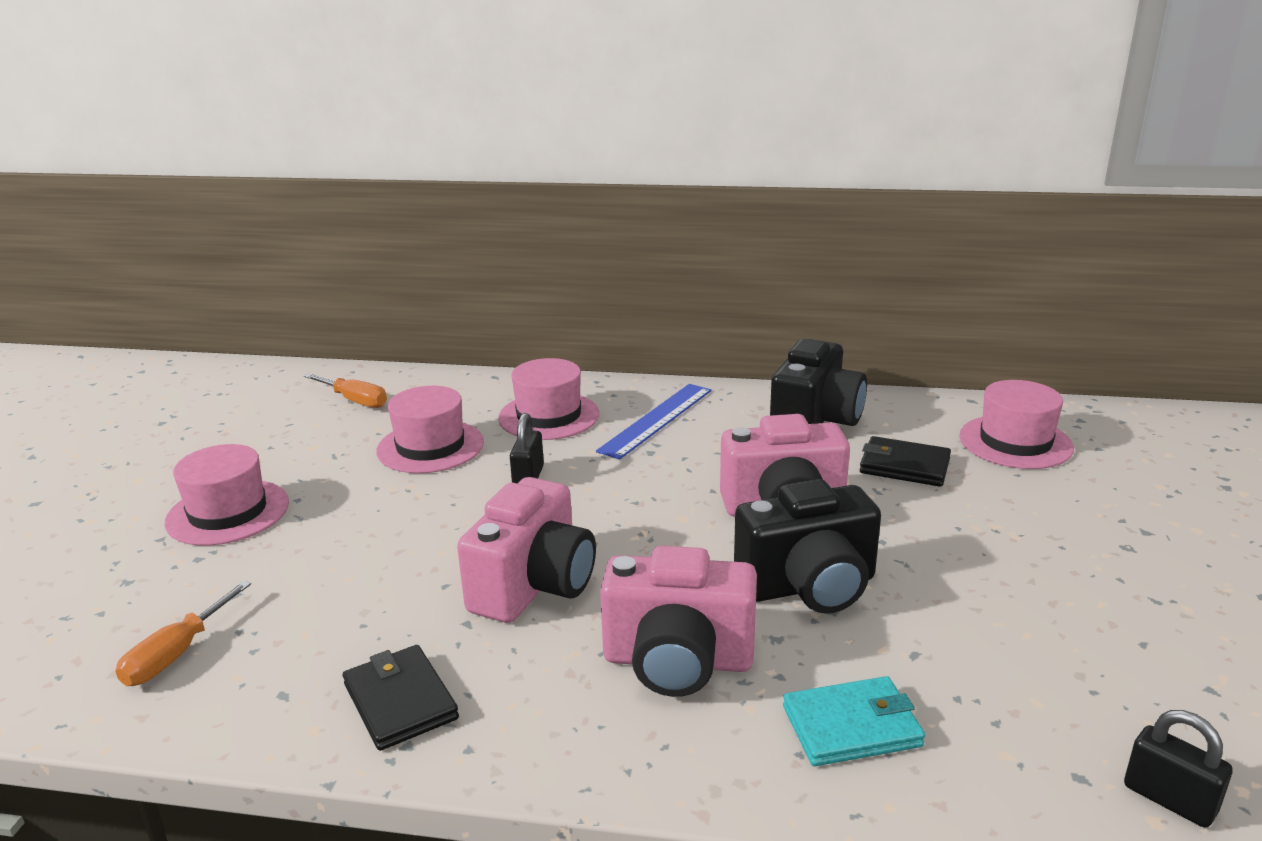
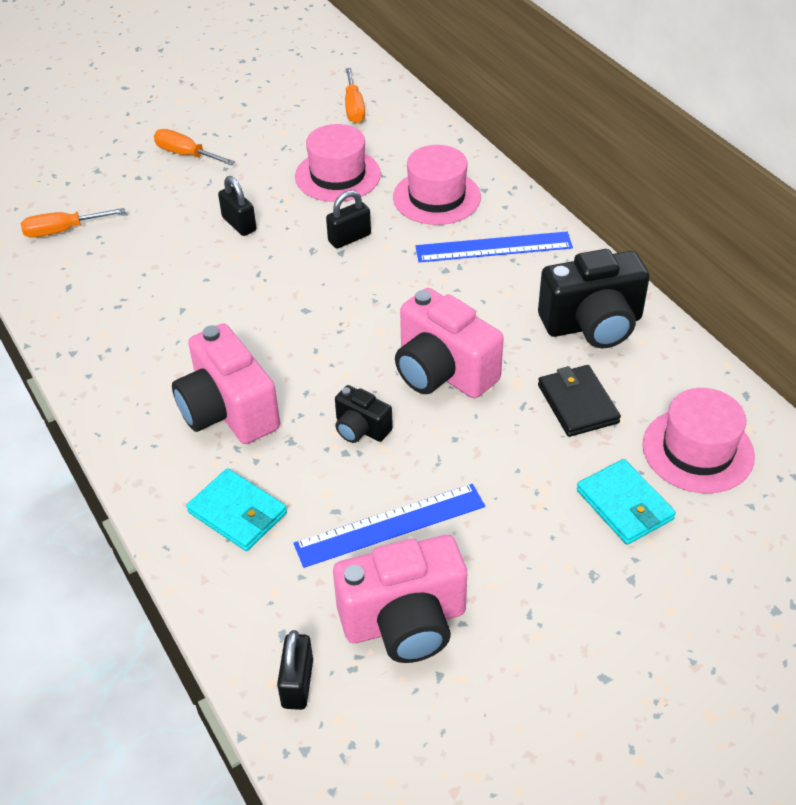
camera: 50 degrees right, 20 degrees up
pink hat [165,444,289,545] -> orange screwdriver [154,129,235,165]
black wallet [343,645,459,751] -> none
pink camera [457,477,596,623] -> pink camera moved to [333,535,467,663]
black camera [734,479,881,614] -> black camera [335,385,393,443], size x0.52
none -> black padlock [218,176,256,236]
none -> blue ruler [294,484,485,568]
none -> turquoise wallet [577,459,676,545]

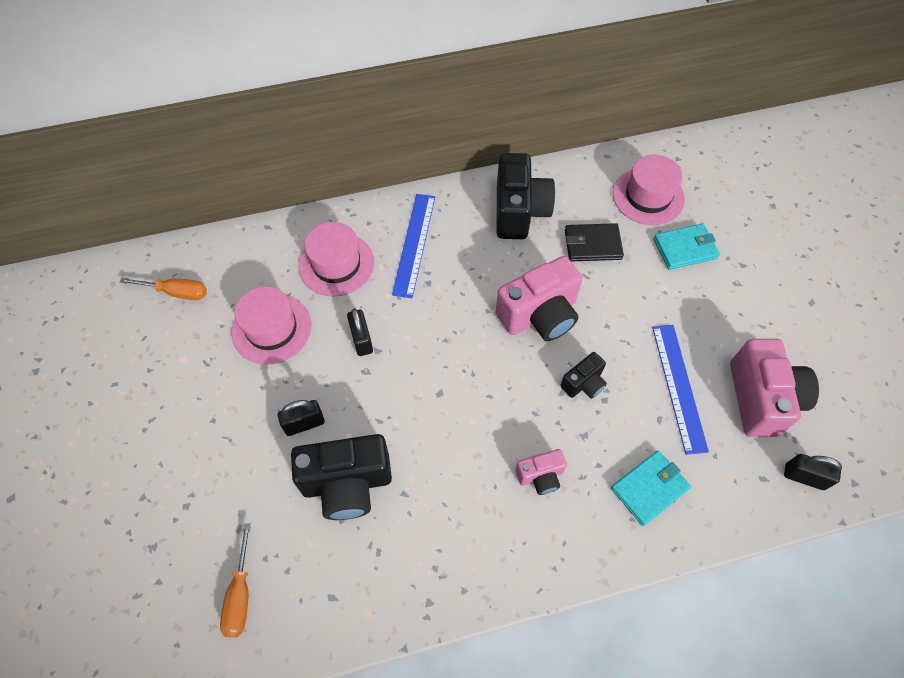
camera: 75 degrees left, 15 degrees up
orange screwdriver [154,129,235,165] -> none
pink camera [172,324,280,444] -> pink camera [516,449,567,495], size x0.52
none -> black camera [291,434,392,520]

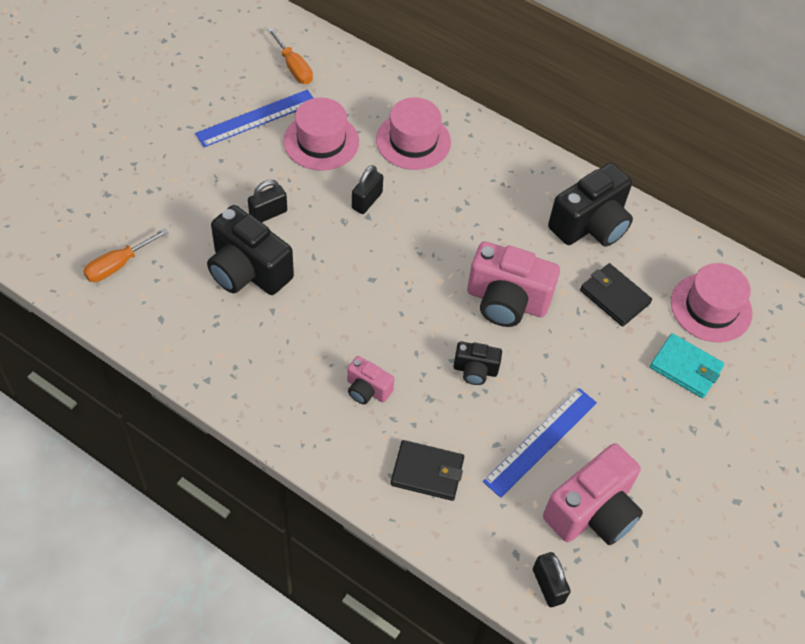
camera: 45 degrees right, 5 degrees down
black padlock [278,400,325,436] -> black padlock turned 60 degrees counterclockwise [248,180,287,222]
blue ruler [392,194,435,298] -> blue ruler moved to [195,90,313,147]
turquoise wallet [611,451,691,526] -> black wallet [390,440,464,501]

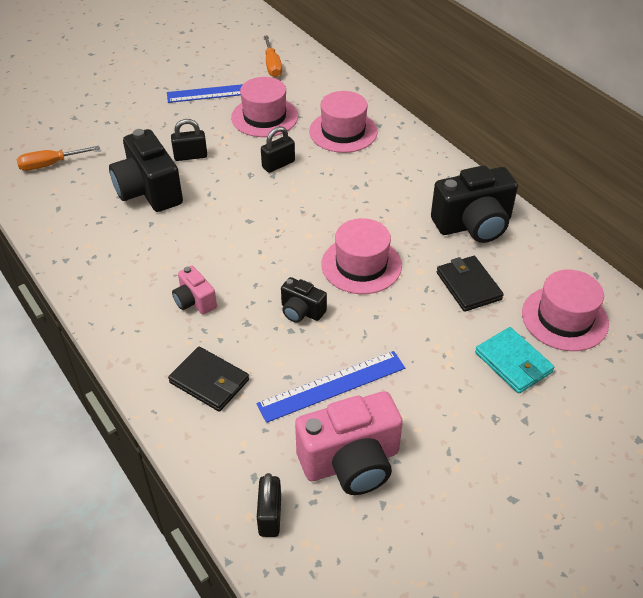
camera: 25 degrees right, 10 degrees down
pink camera [467,241,560,327] -> pink hat [321,218,402,294]

